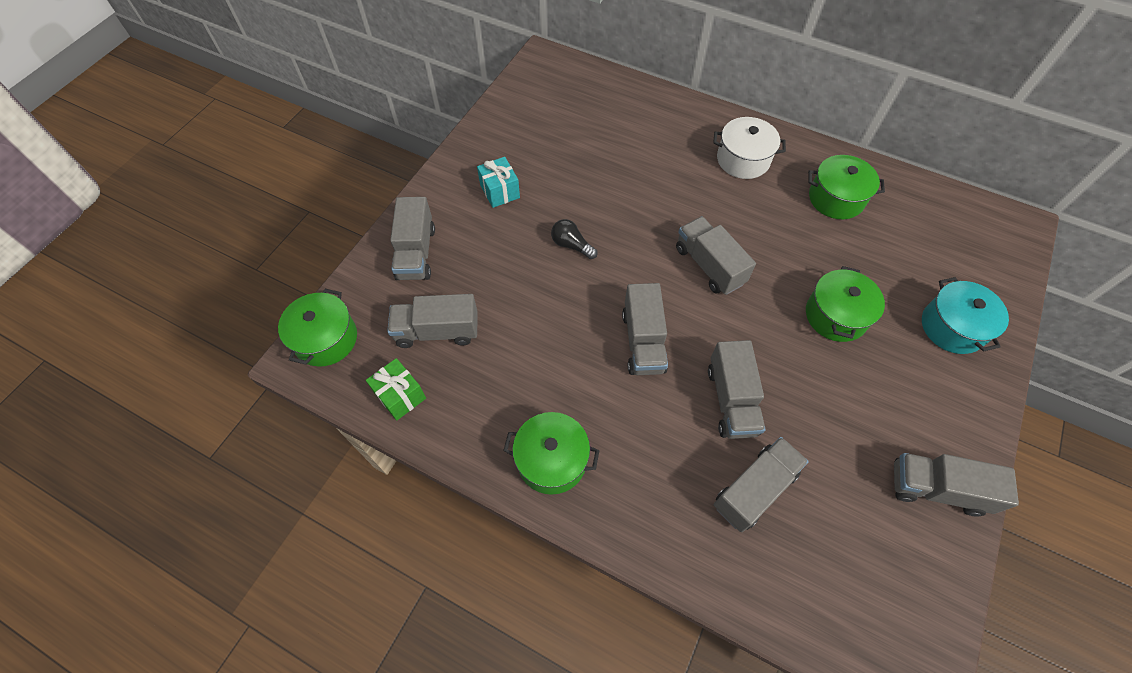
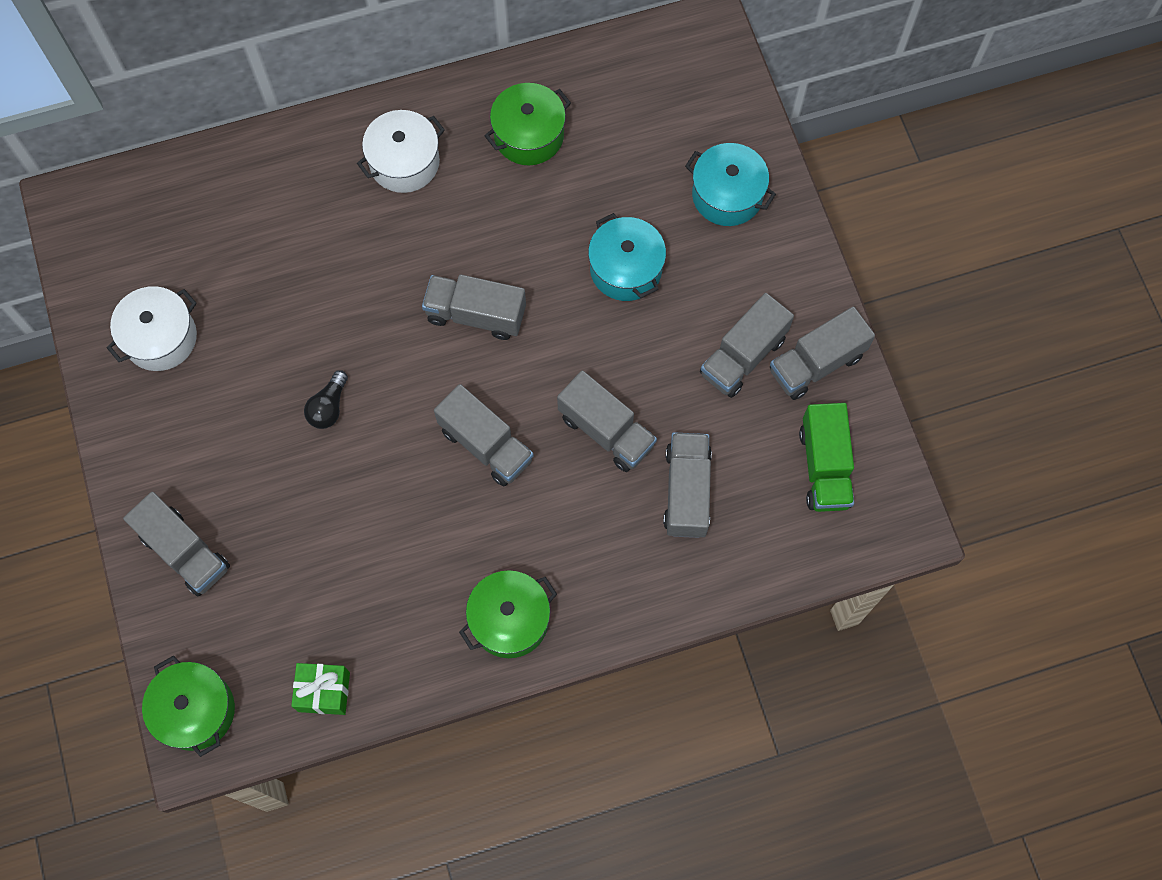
camera: 45 degrees left, 10 degrees up
grey truck [387,294,478,348] -> grey truck moved to [700,293,794,398]
turquoise gift [477,157,520,208] -> none
black light bulb [551,219,598,259] -> black light bulb turned 60 degrees counterclockwise [304,370,348,429]
green pot [806,266,885,342] -> turquoise pot [588,213,666,301]
none -> white pot [107,286,197,371]
none -> green truck [799,403,854,512]

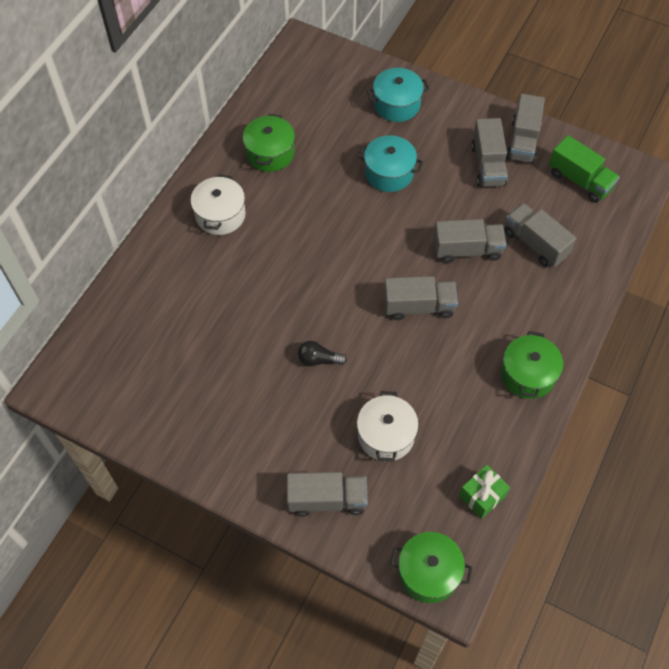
camera: 45 degrees left, 10 degrees down
white pot [107,286,197,371] -> white pot moved to [357,391,419,462]
black light bulb [304,370,348,429] -> black light bulb turned 120 degrees clockwise [298,341,347,366]
grey truck [422,275,526,340] -> none

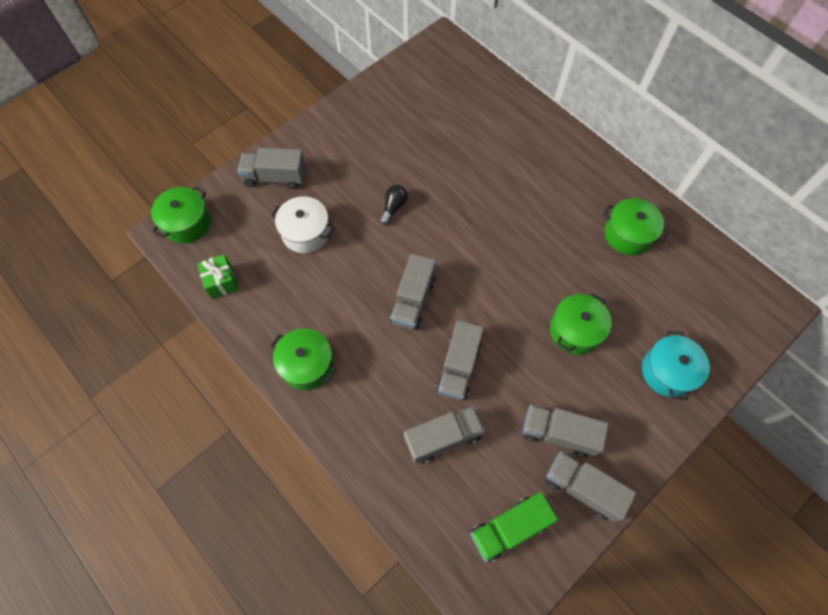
camera: 110 degrees right, 5 degrees up
white pot [191,174,246,235] -> none
grey truck [287,472,368,517] -> grey truck turned 75 degrees clockwise [238,147,306,189]
turquoise pot [358,135,423,192] -> green pot [550,293,612,355]

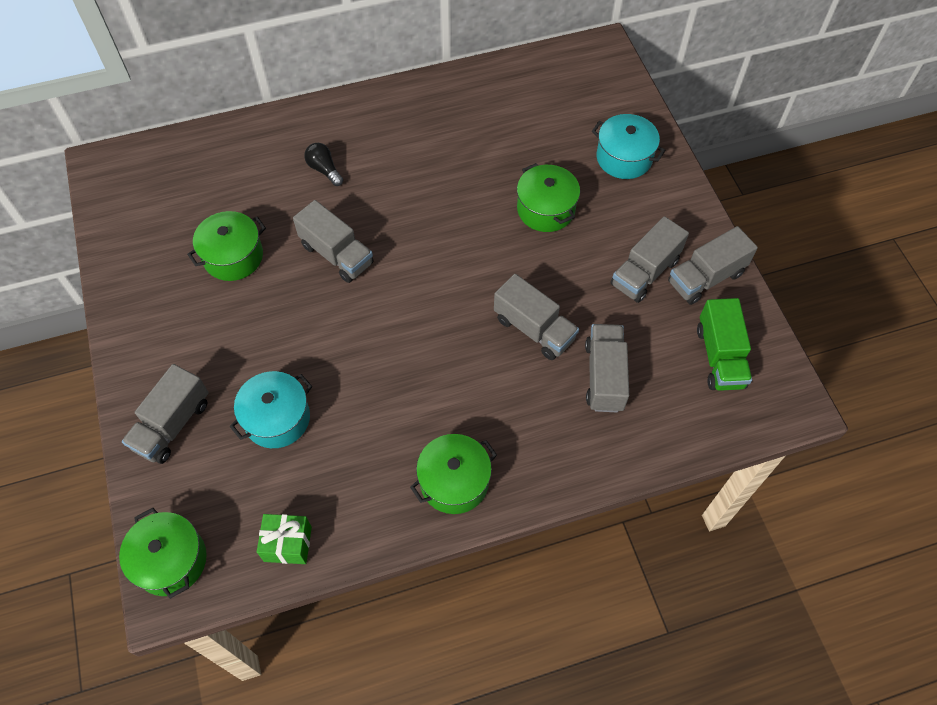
camera: 65 degrees left, 5 degrees down
white pot [271,196,334,253] -> turquoise pot [229,371,312,448]
black light bulb [380,185,408,225] -> black light bulb moved to [304,143,343,186]
grey truck [390,253,436,330] -> grey truck moved to [293,200,374,283]
green pot [603,198,669,255] -> green pot moved to [187,211,266,281]

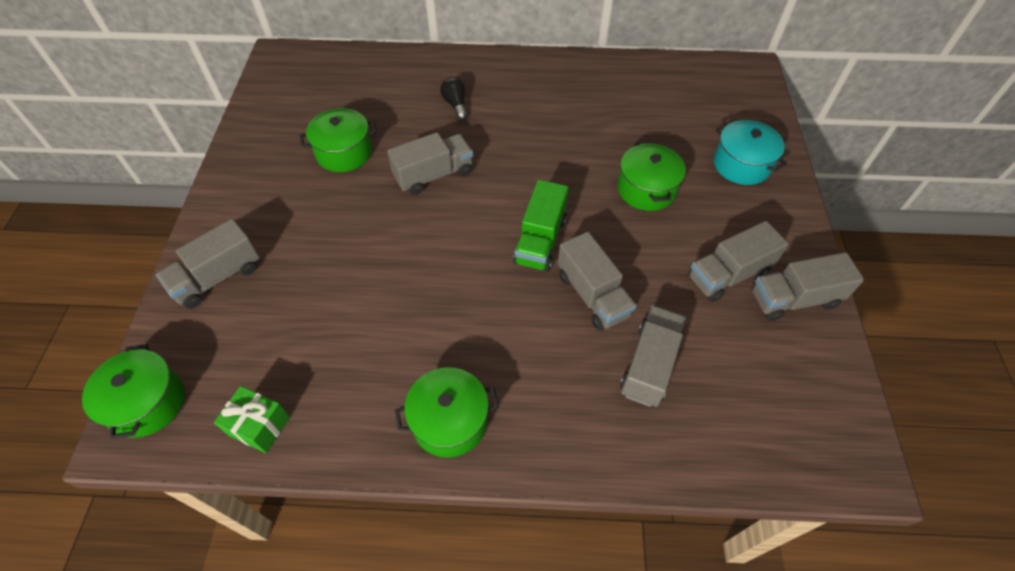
camera: 20 degrees right, 5 degrees down
turquoise pot [229,371,312,448] -> none
grey truck [293,200,374,283] -> grey truck turned 90 degrees counterclockwise [387,132,473,195]
green truck [697,298,752,391] -> green truck moved to [513,180,569,272]

